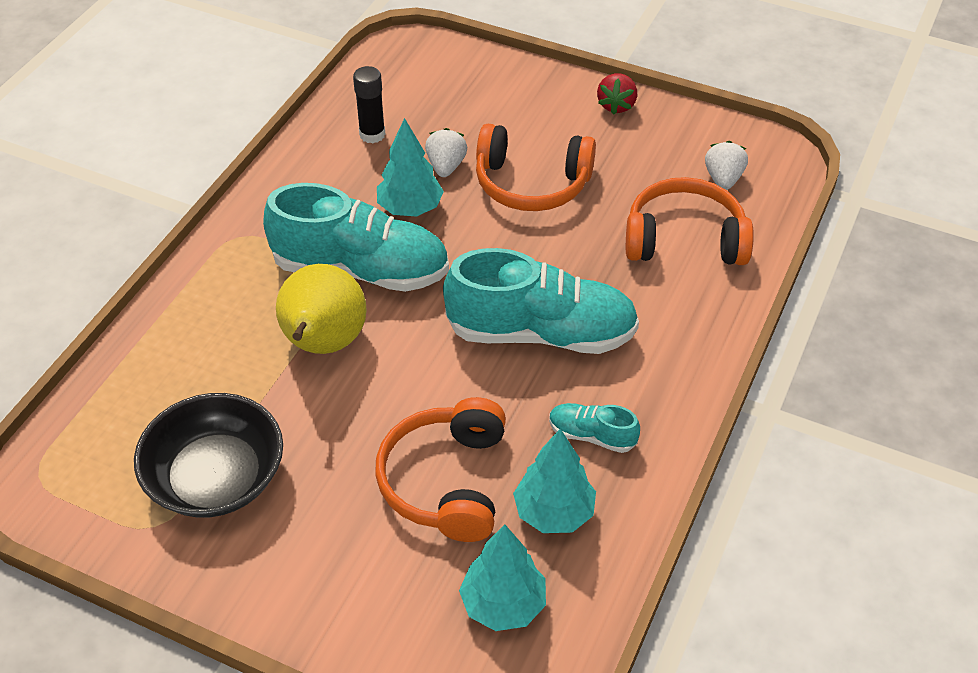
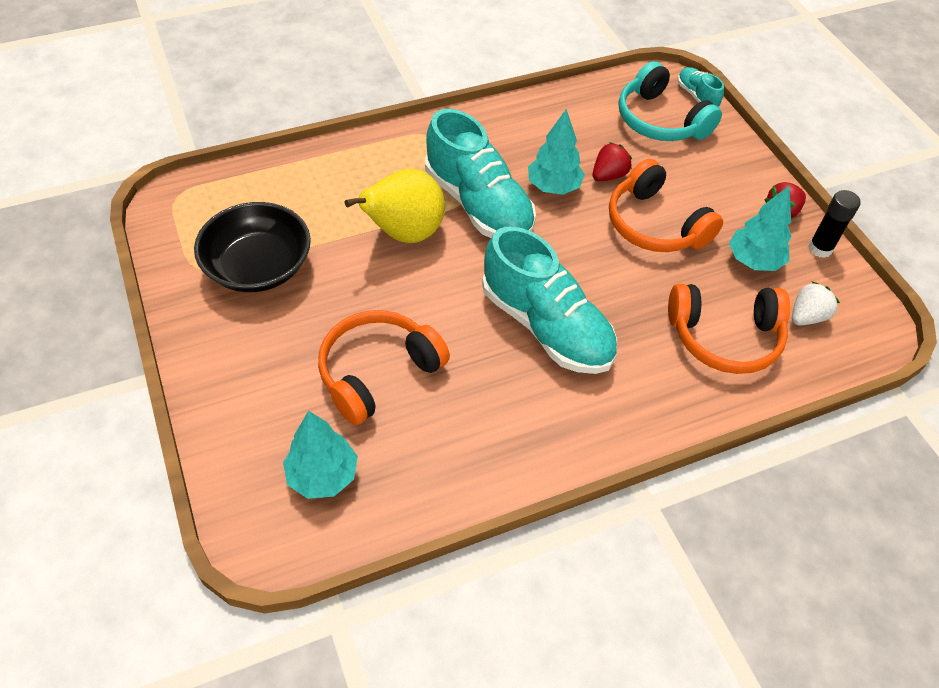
camera: 40 degrees right, 5 degrees up
black glue stick [353,66,385,143] -> black glue stick moved to [808,190,861,258]
white strawberry [425,128,467,177] -> red strawberry [593,142,632,181]
turquoise tree [513,429,596,533] -> turquoise tree moved to [729,186,792,271]
turquoise shoe [549,403,640,453] -> turquoise shoe moved to [678,67,724,107]
orange headphones [626,177,754,265] -> orange headphones turned 135 degrees clockwise [668,284,790,374]
none -> turquoise headphones [619,61,722,141]

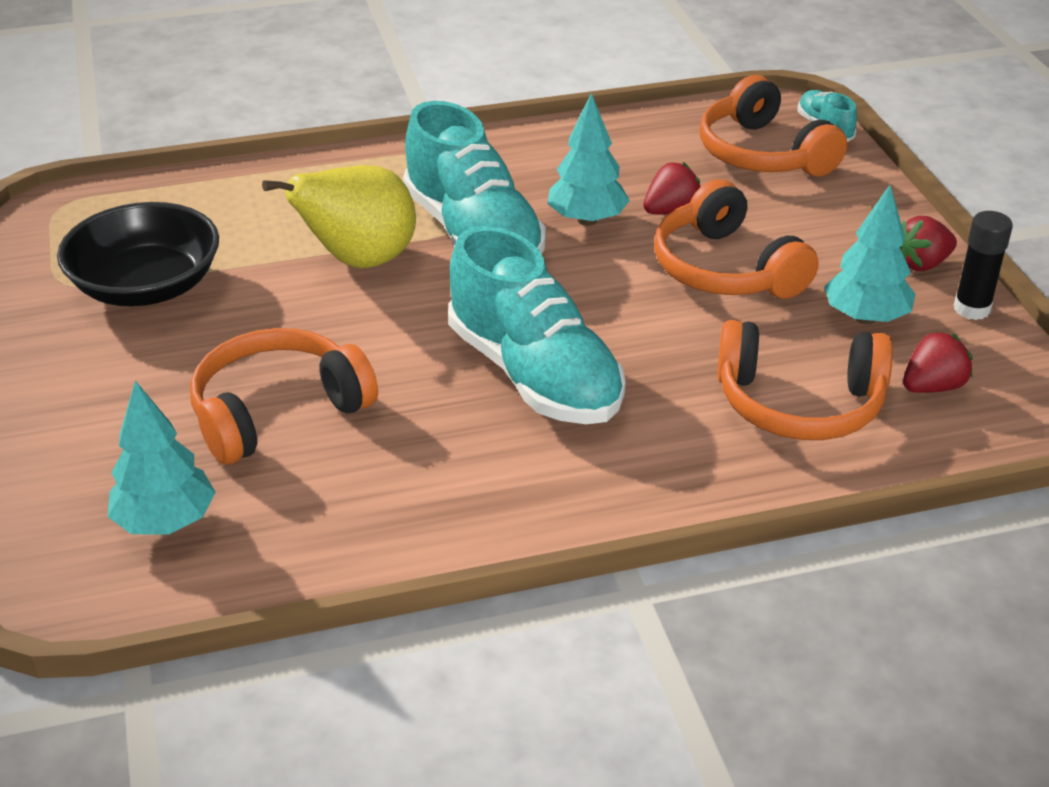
camera: 10 degrees right, 15 degrees down
turquoise headphones [619,61,722,141] -> orange headphones [700,75,847,177]
white strawberry [792,281,840,326] -> red strawberry [903,331,973,393]

